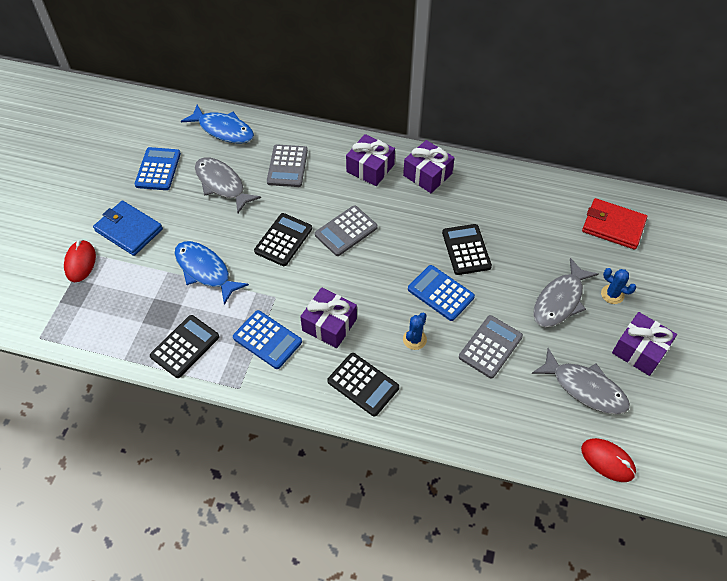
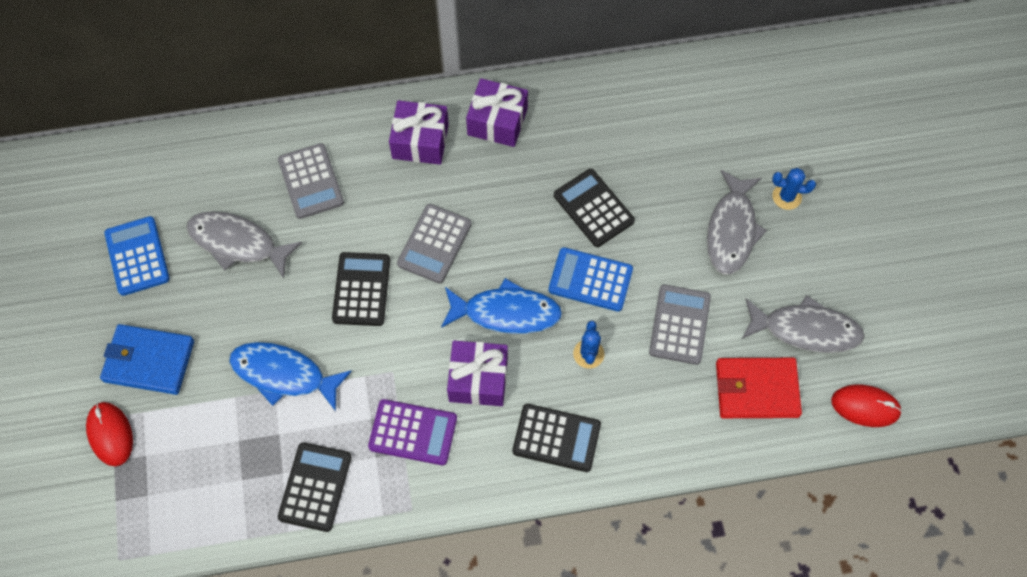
camera: 25 degrees left, 10 degrees up
blue fish [181,105,254,144] -> blue fish moved to [441,278,562,334]
blue calculator [233,310,302,369] -> purple calculator [368,399,457,465]
red wallet [582,198,647,250] -> red wallet moved to [716,358,802,418]
purple gift [612,312,677,376] -> none

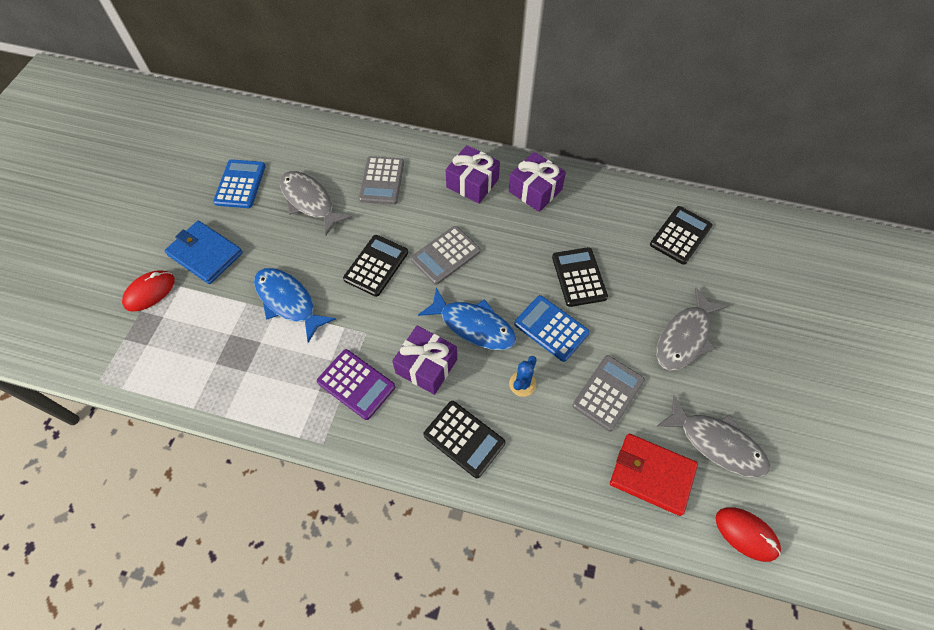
camera: 25 degrees right, 5 degrees down
red mouse [86,402,133,466] -> red mouse turned 45 degrees clockwise [122,270,175,312]
black calculator [278,442,351,532] -> black calculator moved to [650,206,712,265]
blue cactus [772,168,816,210] -> none

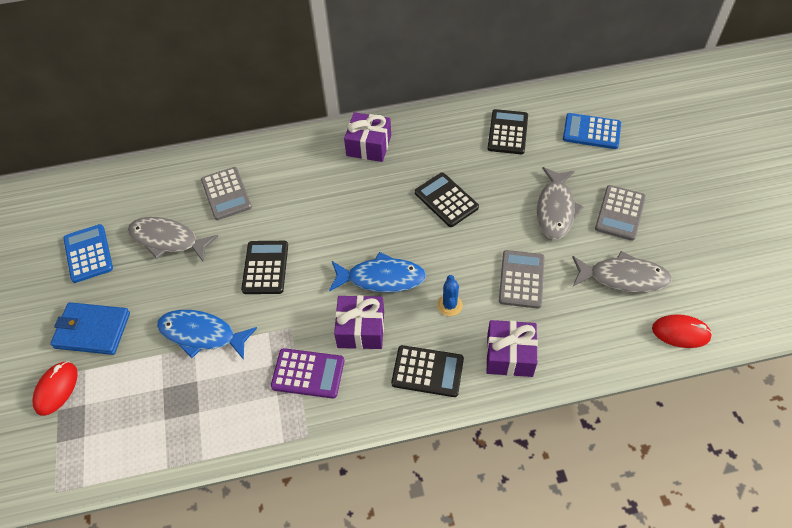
camera: 25 degrees left, 5 degrees down
grey calculator [411,226,481,285] -> grey calculator moved to [595,185,646,241]
purple gift [446,145,500,204] -> purple gift moved to [486,320,538,377]
blue calculator [514,295,590,362] -> blue calculator moved to [563,113,621,149]
red wallet [610,434,698,516] -> none

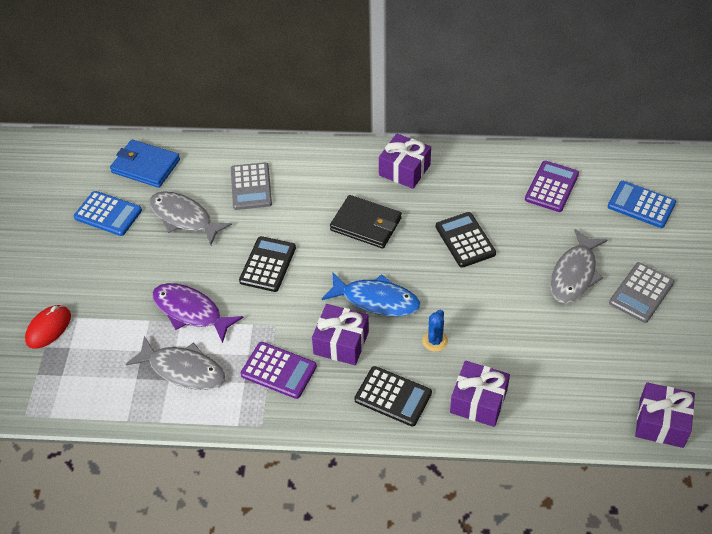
camera: 15 degrees right, 5 degrees down
blue wallet [50,302,130,355] -> blue wallet moved to [110,140,180,188]
blue calculator [63,224,113,283] -> blue calculator turned 120 degrees clockwise [74,191,142,236]
blue fish [157,310,257,360] -> purple fish [152,283,244,343]
black calculator [487,109,528,154] -> purple calculator [525,161,579,212]
grey calculator [499,250,544,309] -> none
grey fish [572,251,672,293] -> grey fish moved to [126,336,225,390]
red mouse [652,314,712,348] -> purple gift [635,382,695,448]
none -> black wallet [330,195,402,249]

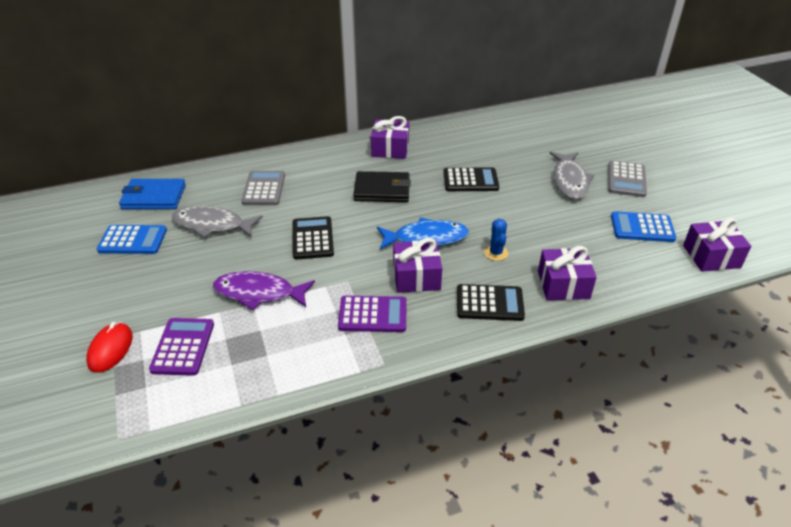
camera: 25 degrees left, 10 degrees down
grey fish [126,336,225,390] -> none
grey calculator [231,162,272,210] -> grey calculator turned 150 degrees counterclockwise [241,171,285,205]
black calculator [436,212,496,268] -> black calculator turned 135 degrees clockwise [443,167,499,191]
purple calculator [525,161,579,212] -> purple calculator moved to [149,318,214,376]
blue calculator [608,181,676,228] -> blue calculator moved to [611,211,676,242]

